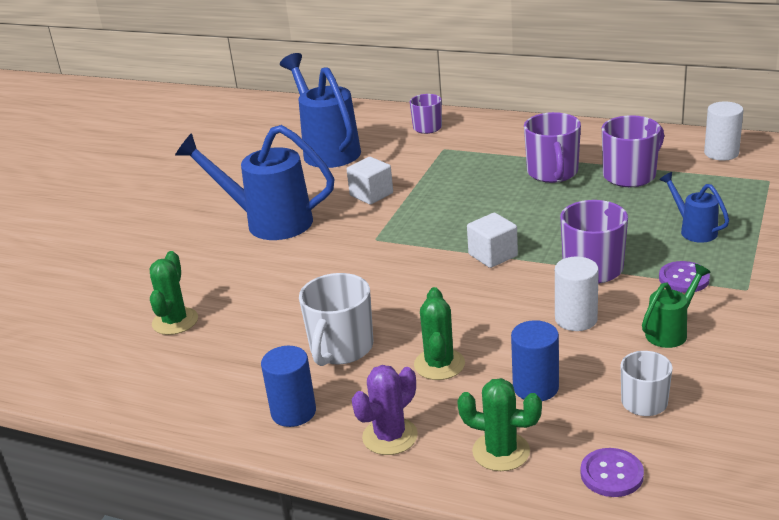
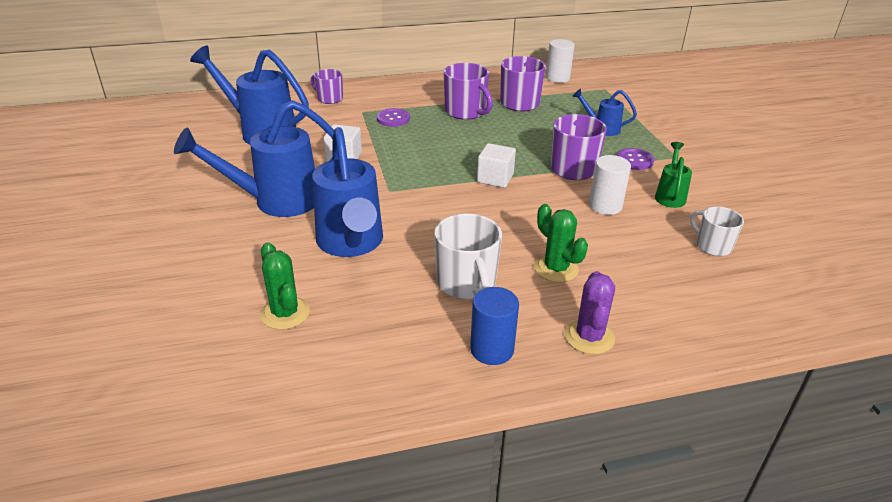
camera: 40 degrees left, 5 degrees up
green cactus [457,378,542,471] -> none
blue cylinder [511,320,559,401] -> none
purple button [580,448,644,497] -> purple button moved to [377,108,410,127]
none -> blue watering can [312,127,383,257]

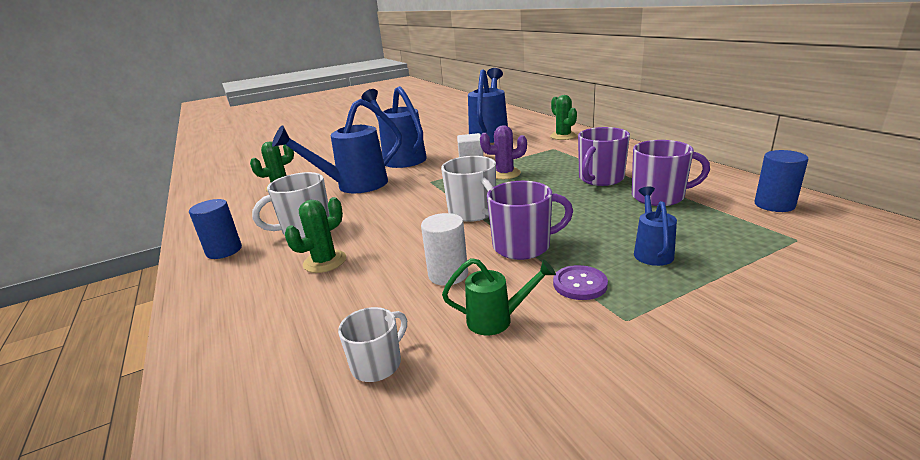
camera: 80 degrees right, 10 degrees down
purple mug [310,69,343,104] -> green cactus [550,95,577,140]
purple button [377,108,410,127] -> none
white cube [477,143,516,188] -> white mug [441,156,496,222]
white cylinder [546,39,575,83] -> blue cylinder [755,150,808,212]
purple cactus [565,271,615,354] -> purple cactus moved to [480,125,527,179]

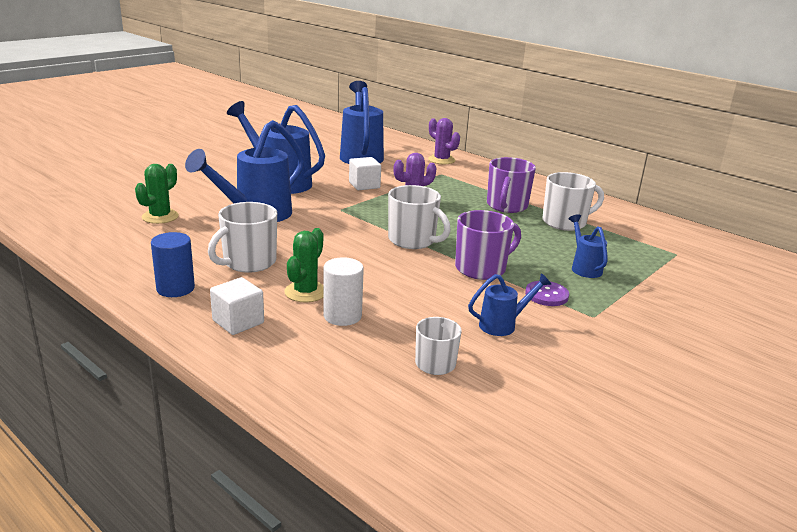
camera: 25 degrees left, 0 degrees up
white cylinder [421,213,468,286] -> white cylinder moved to [323,257,364,326]
green watering can [442,258,556,335] -> blue watering can [468,273,552,336]
green cactus [550,95,577,140] -> purple cactus [428,118,460,164]
purple mug [632,140,710,206] -> white mug [542,172,604,231]
blue cylinder [755,150,808,212] -> none
none -> white cube [210,277,264,335]

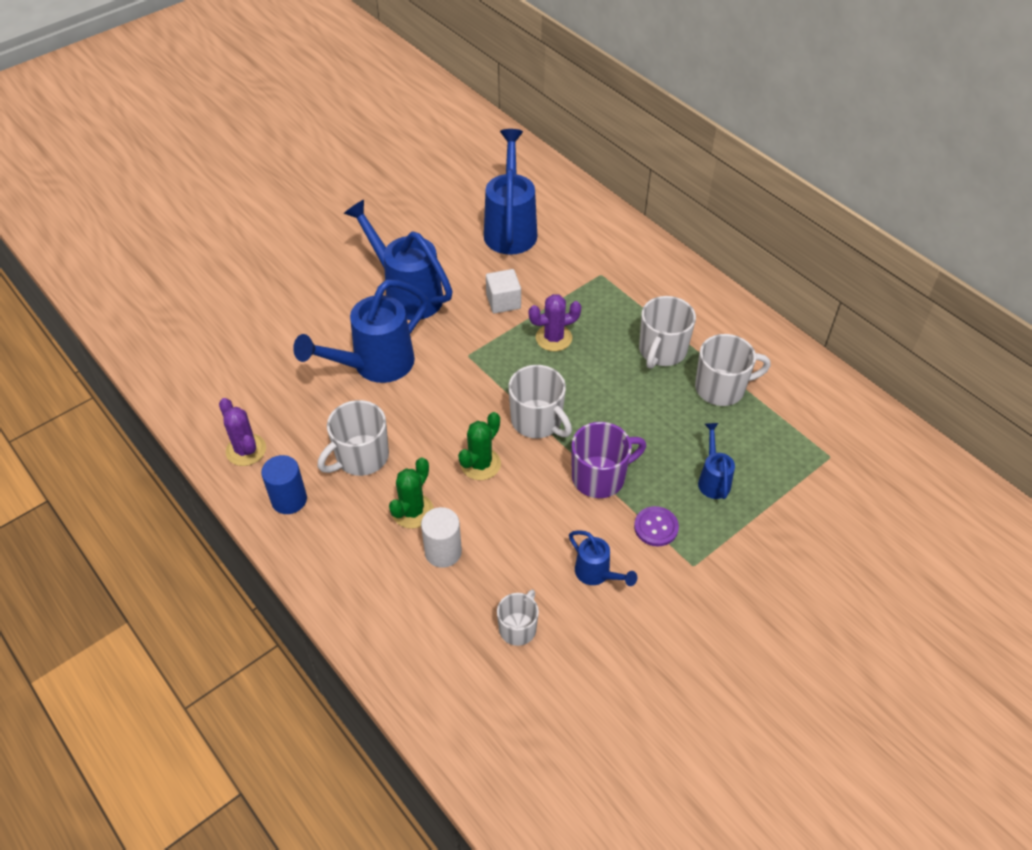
camera: 10 degrees right, 25 degrees up
green cactus [135,164,179,224] -> green cactus moved to [458,412,501,480]
white cube [210,277,264,335] -> none
purple cactus [428,118,460,164] -> purple cactus moved to [219,398,266,466]
blue watering can [468,273,552,336] -> blue watering can turned 60 degrees clockwise [569,530,637,586]
purple mug [487,157,536,213] -> white mug [639,296,696,369]

